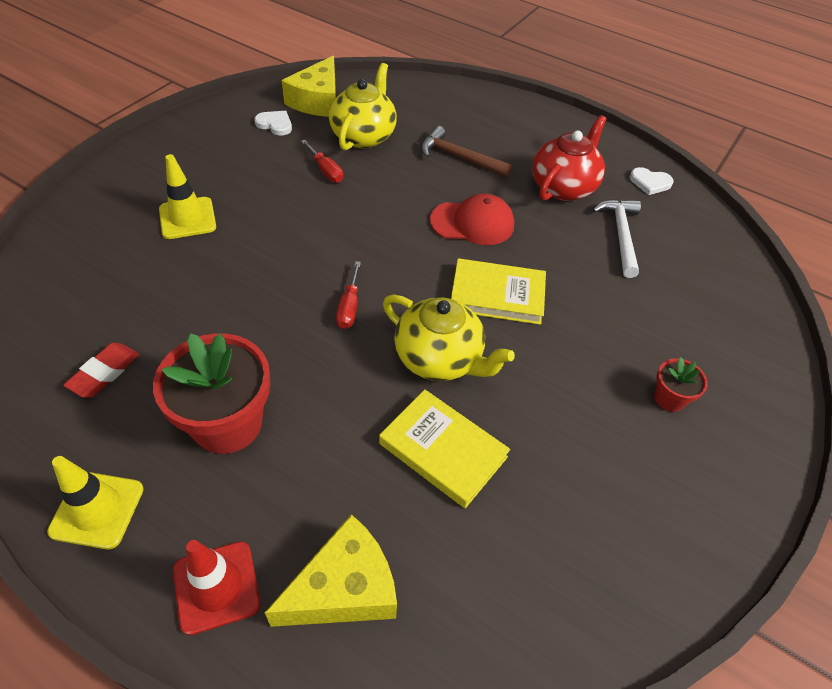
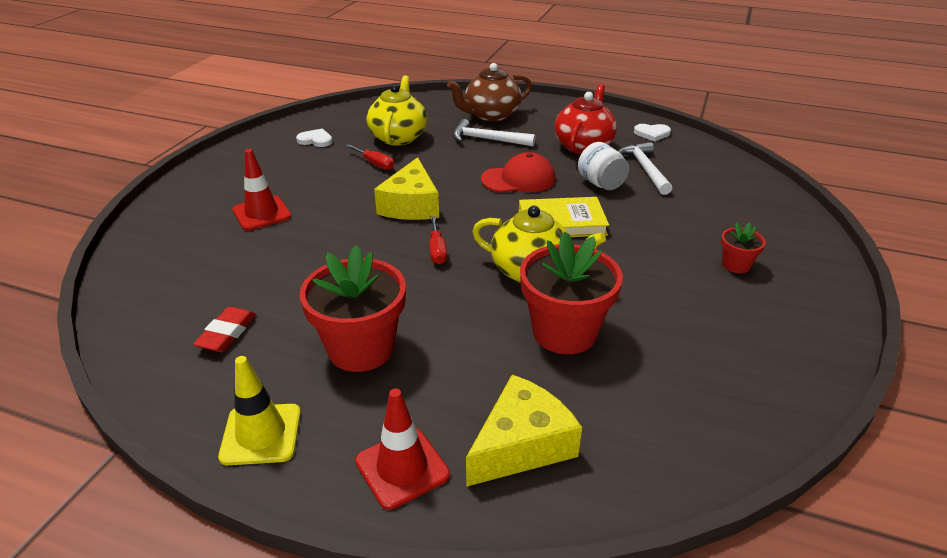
camera: 10 degrees left, 15 degrees down
yellow traffic cone [159,154,216,239] -> red traffic cone [232,149,292,231]
yellow cheese [282,56,336,117] -> yellow cheese moved to [374,157,439,220]
yellow book [379,389,510,508] -> red flower pot [520,232,623,354]
brown hammer [421,126,512,177] -> white hammer [453,119,536,146]
none -> brown teapot [447,63,532,122]
none -> white jar [578,142,629,190]

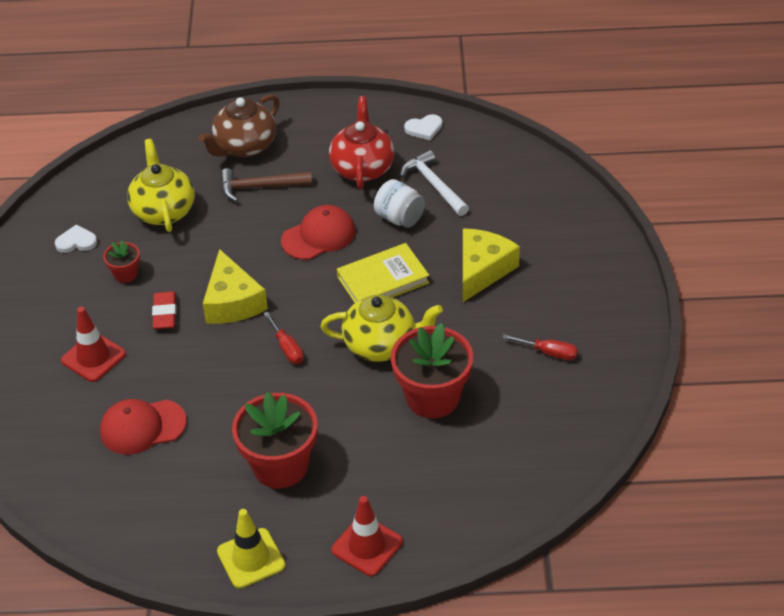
camera: 20 degrees left, 10 degrees up
red eraser [193,307,256,352] -> red eraser moved to [152,291,177,329]
red screwdriver [346,144,394,170] -> red screwdriver moved to [503,334,578,360]
white hammer [453,119,536,146] -> brown hammer [221,168,312,202]
yellow cheese [466,374,582,487] -> yellow cheese moved to [463,228,520,302]
red flower pot [721,223,766,273] -> red flower pot moved to [103,240,140,283]
none -> red cap [100,399,187,455]

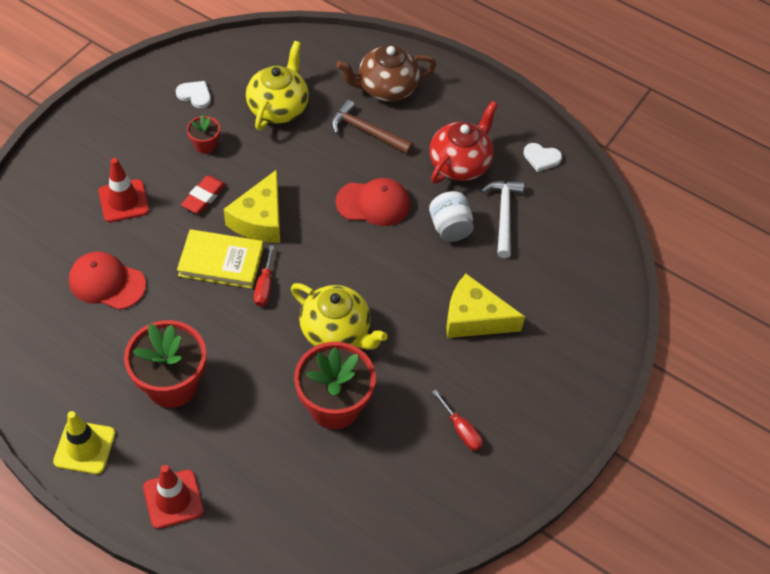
camera: 30 degrees right, 10 degrees up
yellow book [337,243,429,303] -> yellow book moved to [177,229,264,288]
yellow cheese [463,228,520,302] -> yellow cheese turned 135 degrees counterclockwise [446,274,525,338]

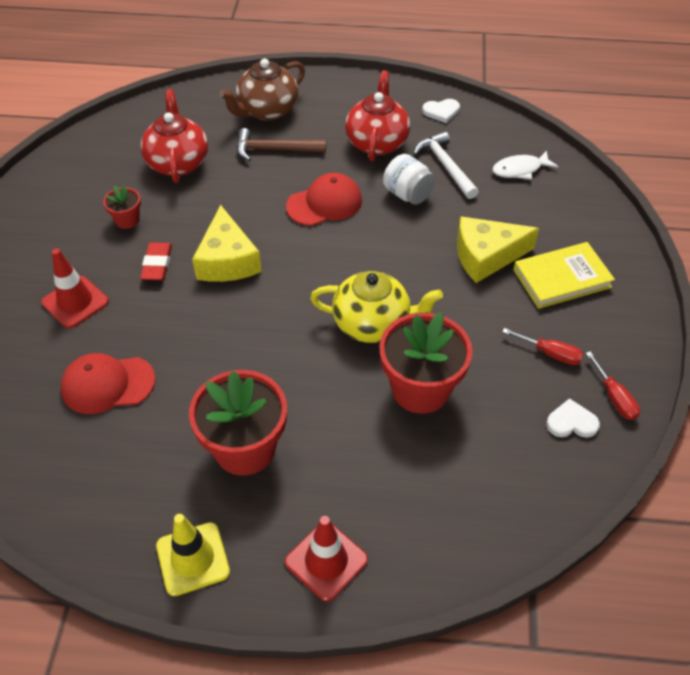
camera: 25 degrees left, 5 degrees down
white heart [176,81,211,108] -> white heart moved to [546,398,600,438]
yellow book [177,229,264,288] -> yellow book moved to [513,242,615,309]
yellow teapot [246,41,309,131] -> red teapot [140,89,208,183]
red screwdriver [254,245,274,307] -> red screwdriver moved to [586,351,640,420]
none -> white fish [492,151,558,180]

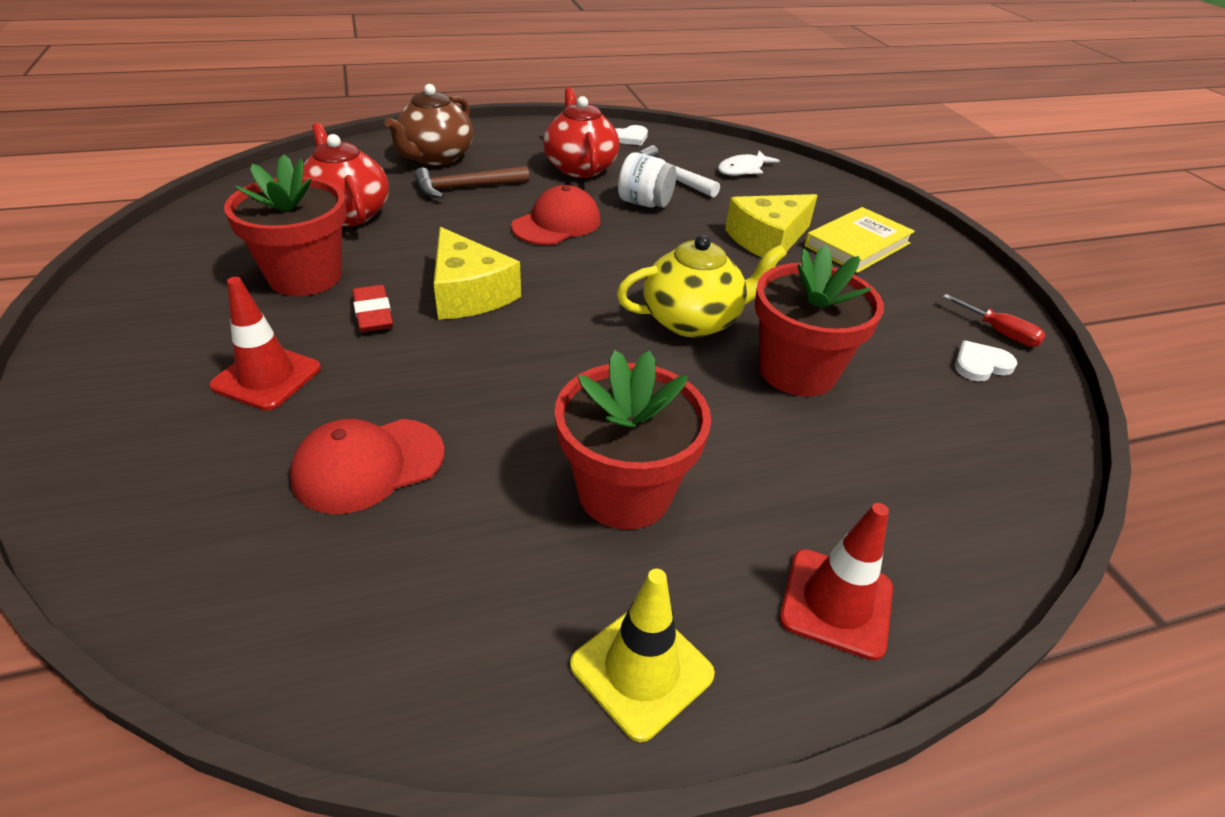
camera: 25 degrees left, 10 degrees down
red flower pot [103,185,141,229] -> red flower pot [224,154,347,296], size x2.08
red screwdriver [502,328,584,365] -> none

